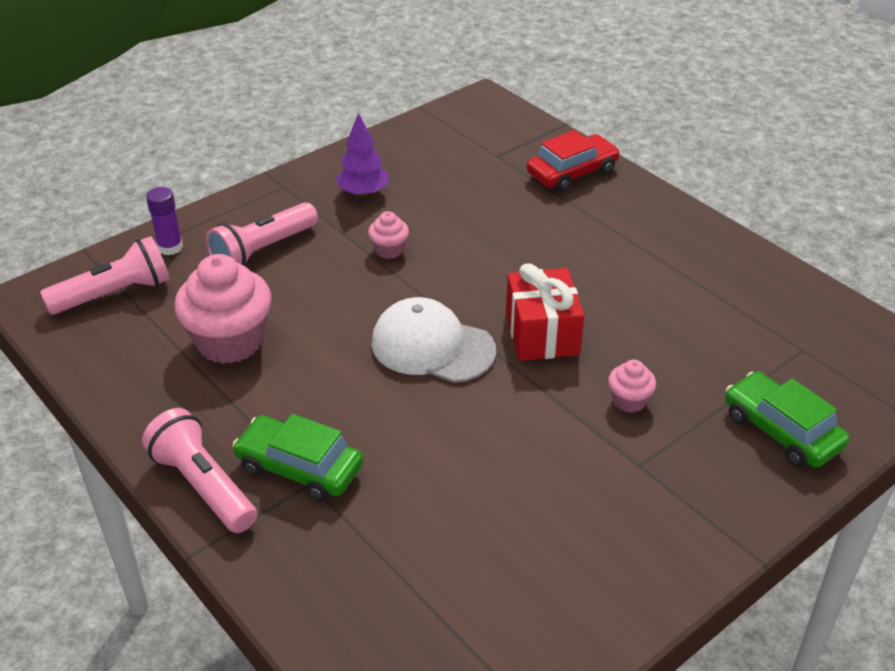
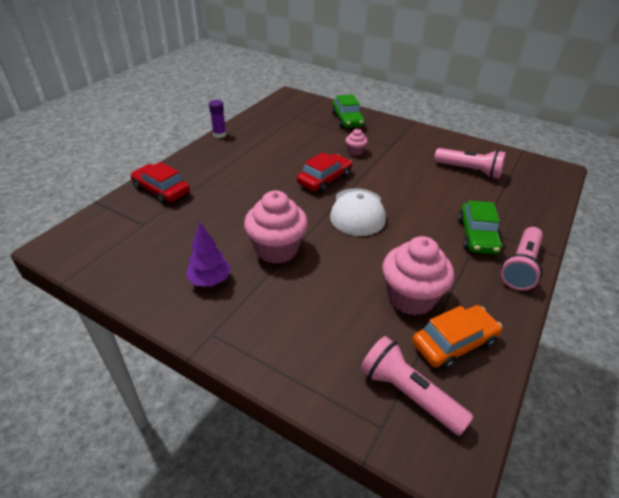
camera: 110 degrees left, 0 degrees up
purple glue stick [146,187,183,255] -> purple glue stick moved to [209,100,226,138]
pink flashlight [206,202,318,266] -> pink flashlight moved to [434,148,506,179]
pink cupcake [368,211,409,259] -> pink cupcake [244,190,308,264], size x2.10
red gift [506,263,584,361] -> red car [297,152,352,193]
green car [725,371,850,468] -> green car turned 45 degrees counterclockwise [331,94,365,128]
none -> orange car [412,305,502,370]

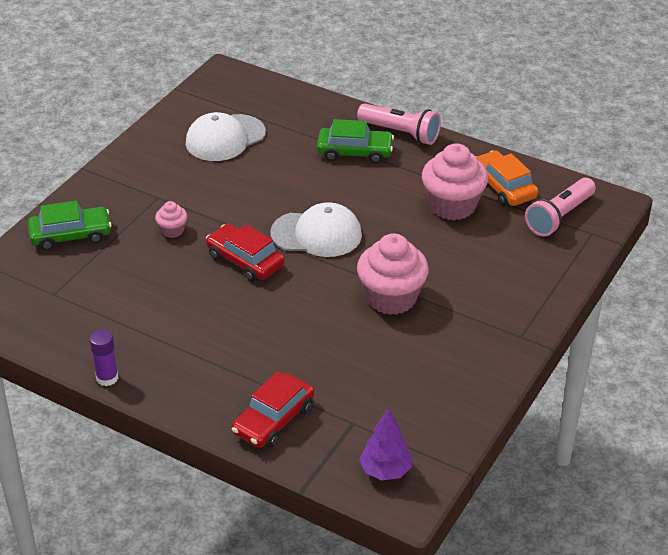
camera: 90 degrees left, 0 degrees up
purple tree [187,222,231,287] -> purple tree moved to [359,408,412,480]
pink flashlight [434,148,506,179] -> white cap [186,112,266,161]

